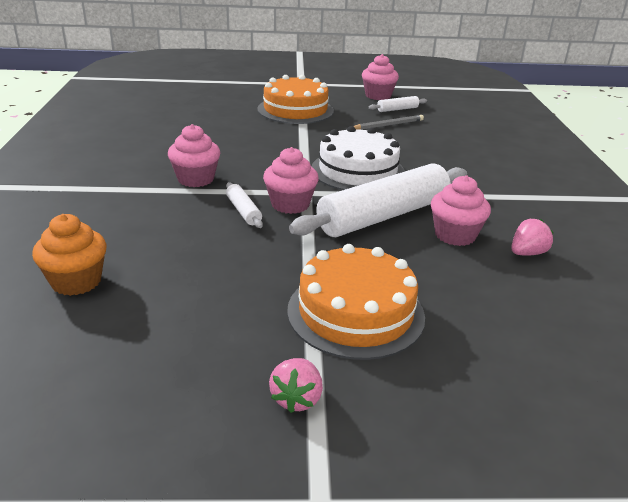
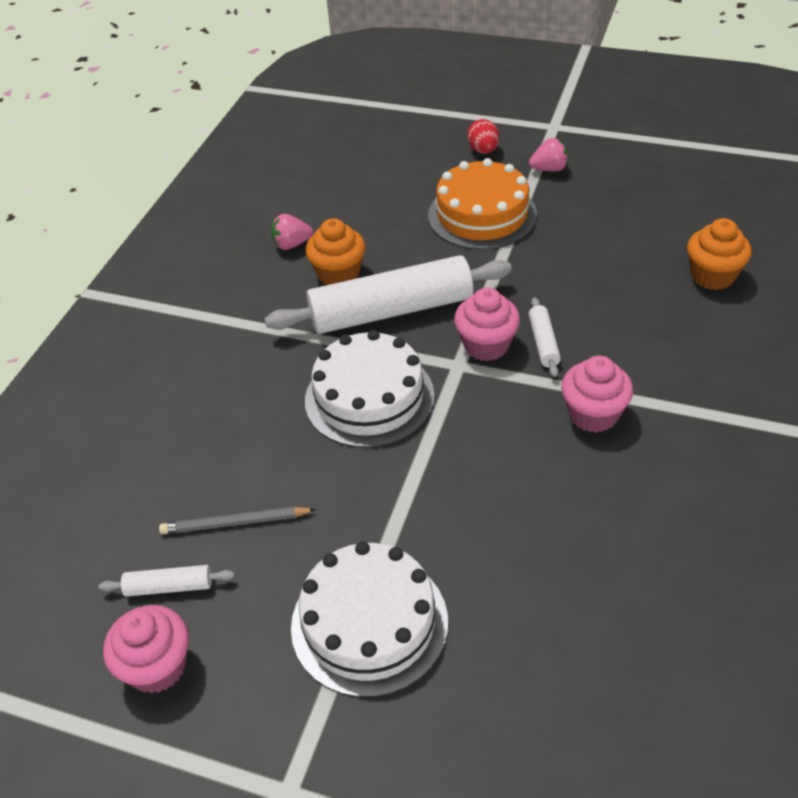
camera: 155 degrees left, 15 degrees up
orange cake [257,75,334,124] -> white cake [291,541,448,697]
pink strawberry [269,358,323,413] -> pink strawberry turned 45 degrees clockwise [529,138,568,171]
pink cupcake [431,175,491,246] -> orange cupcake [306,218,366,285]
none -> red egg [467,119,499,154]

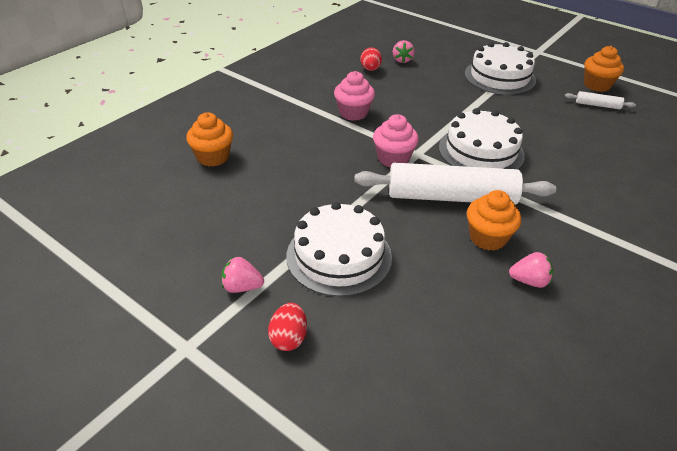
camera: 165 degrees left, 5 degrees down
pink cupcake [103,605,189,694] -> orange cupcake [584,46,624,92]
grey pencil [159,507,316,534] -> none
orange cake [428,158,537,250] -> white cake [286,202,392,297]
white rolling pin [529,297,561,377] -> none
none -> red egg [360,47,382,71]
none -> pink strawberry [393,40,415,63]

